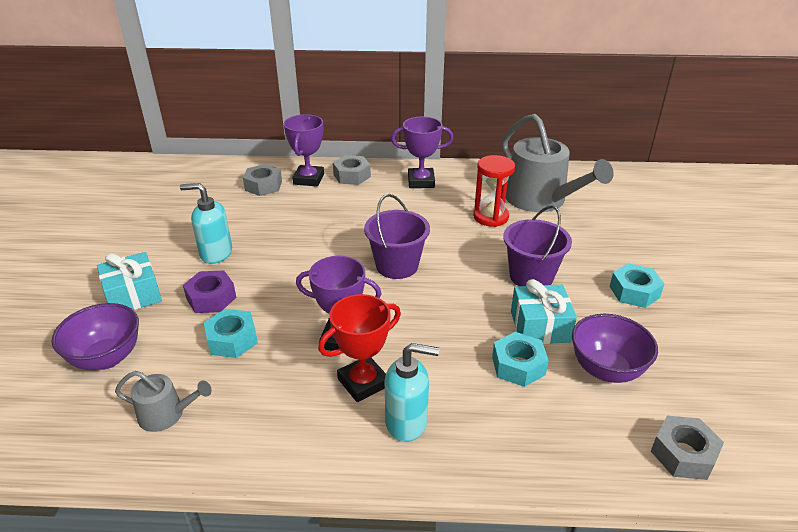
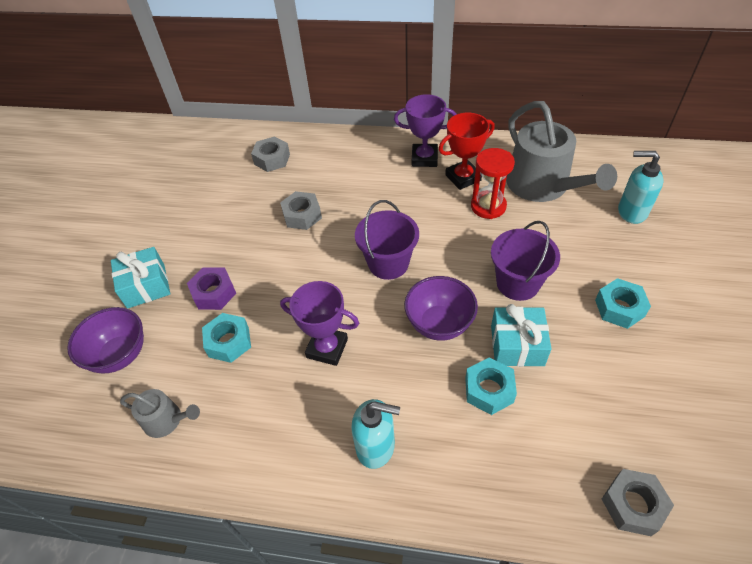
camera: 10 degrees right, 15 degrees up
turquoise soap dispenser [180,183,232,264] -> turquoise soap dispenser moved to [618,151,664,224]
purple trophy [284,114,324,187] -> none
red trophy [318,294,401,402] -> red trophy moved to [439,113,495,190]
grey nut [333,155,371,185] -> grey nut moved to [280,191,322,230]
purple bowl [572,314,658,383] -> purple bowl moved to [404,276,478,341]

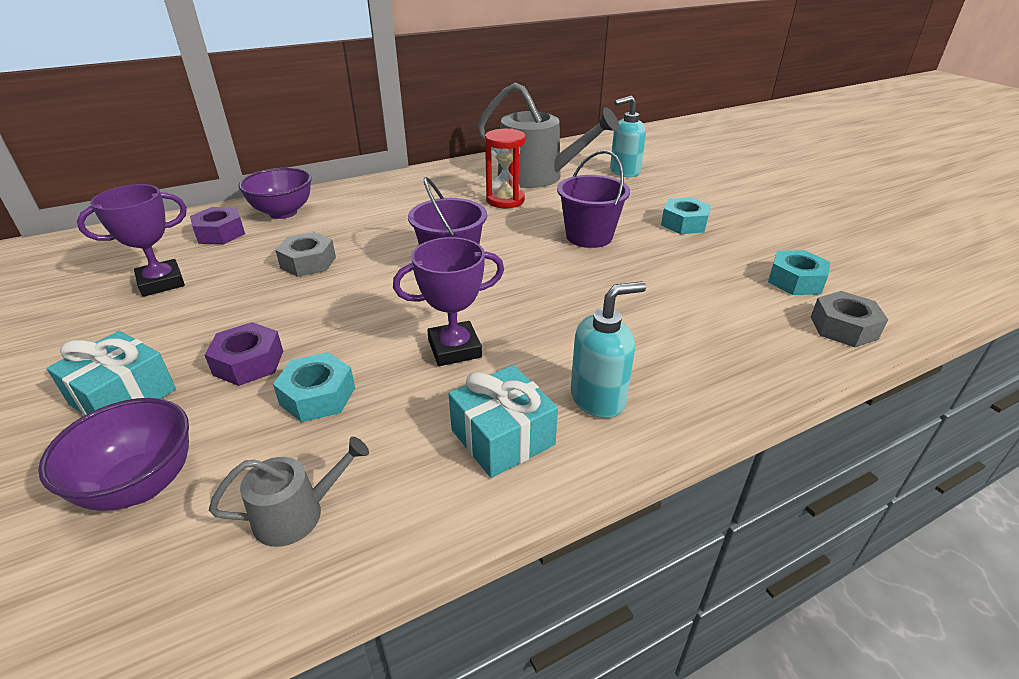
camera: 40 degrees left, 15 degrees down
grey nut [251,137,290,172] -> purple nut [190,207,245,244]
purple trophy [394,94,456,167] -> purple trophy moved to [77,184,187,297]
purple bowl [404,276,478,341] -> purple bowl moved to [238,168,312,219]
red trophy [439,113,495,190] -> none
turquoise nut [465,357,517,415] -> turquoise nut moved to [768,250,830,295]
turquoise gift [491,304,551,367] -> turquoise gift moved to [449,365,558,478]

